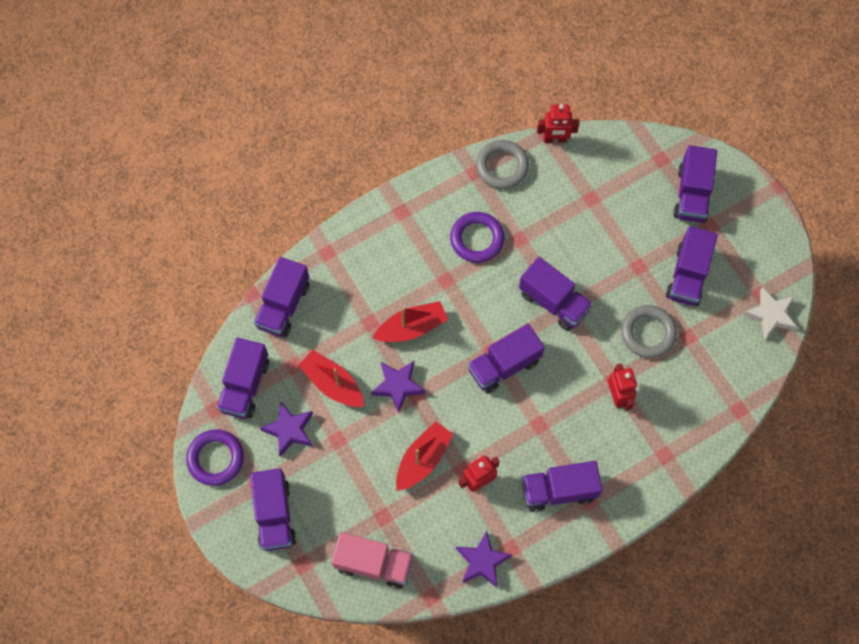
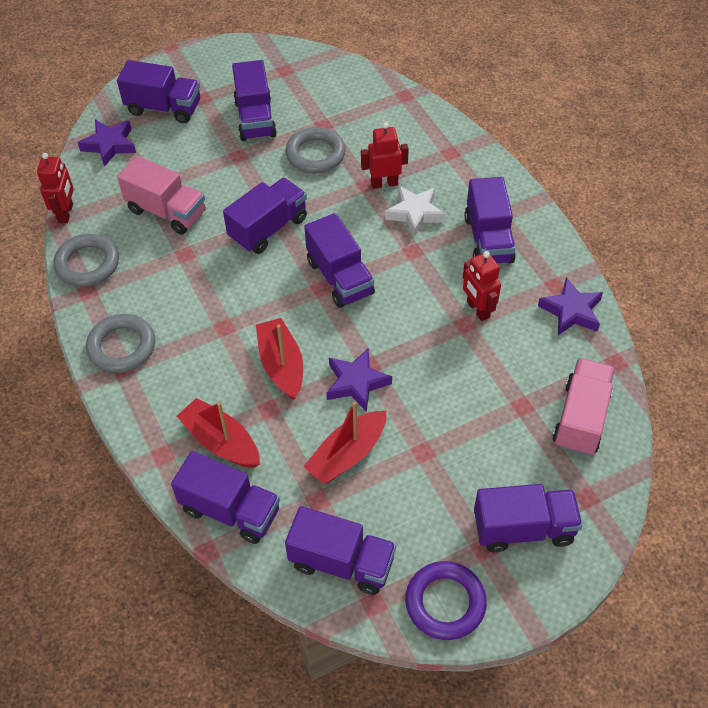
camera: 85 degrees left, 15 degrees down
purple star [260,401,313,457] -> purple star moved to [78,120,136,167]
red boat [396,421,453,491] -> red boat moved to [177,398,260,468]
purple ring [450,212,505,263] -> none
purple truck [666,226,718,306] -> purple truck turned 60 degrees clockwise [232,60,277,141]
white star [743,287,797,340] -> white star moved to [385,186,446,237]
none -> grey ring [86,314,155,373]
none -> pink truck [117,156,206,234]

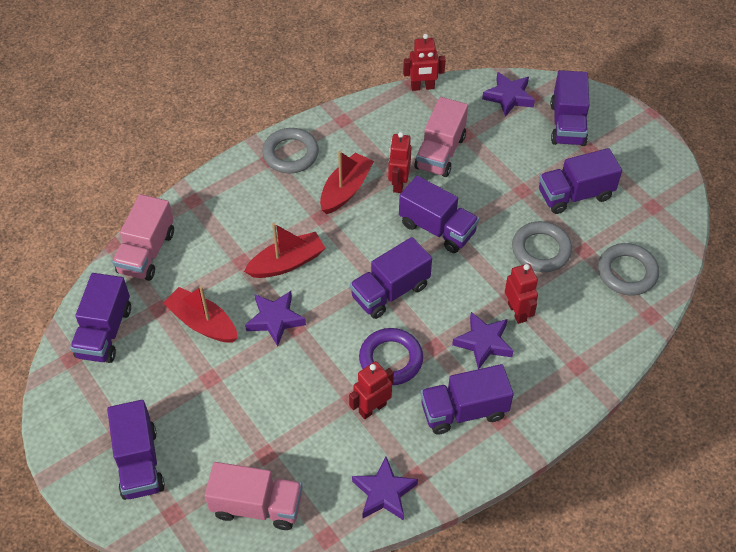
camera: 80 degrees right, 0 degrees up
grey ring [53,234,119,287] -> grey ring moved to [598,243,659,296]
purple truck [171,451,280,544] -> pink truck [112,194,174,281]
red boat [177,398,260,468] -> red boat moved to [320,151,374,214]
white star [385,186,446,237] -> purple star [452,312,513,369]
purple ring [405,561,487,640] -> purple ring moved to [359,328,423,385]
none -> red robot [388,132,411,193]

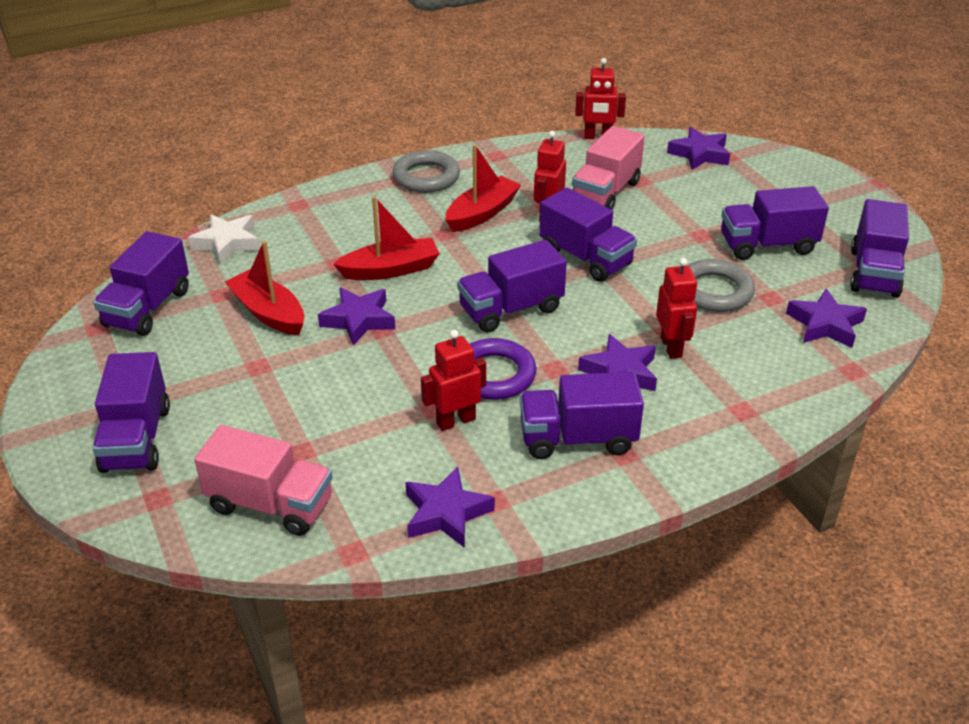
camera: 10 degrees right, 15 degrees down
pink truck [112,194,174,281] -> white star [188,214,260,265]
purple truck [550,70,589,146] -> purple truck moved to [850,199,909,298]
grey ring [598,243,659,296] -> purple star [786,289,867,348]

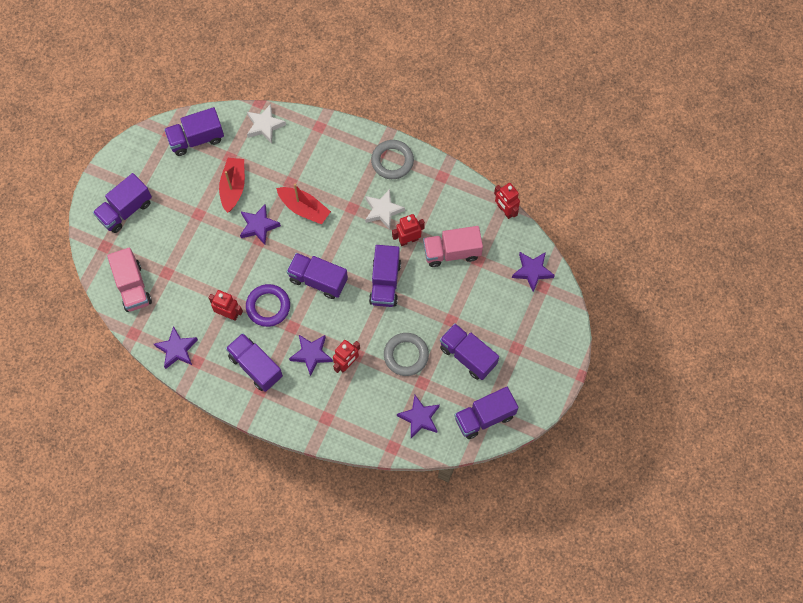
camera: 50 degrees right, 30 degrees up
red boat [446,144,521,232] -> white star [365,189,405,230]

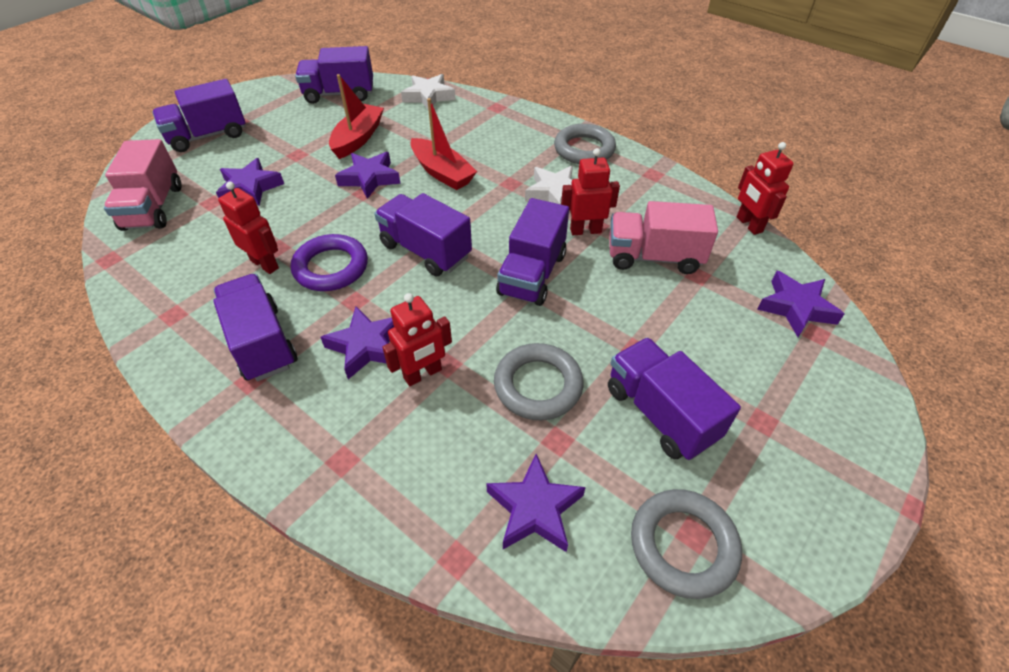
camera: 15 degrees right, 20 degrees down
purple star [154,326,198,369] -> purple star moved to [216,158,284,206]
purple truck [455,387,518,439] -> grey ring [631,489,742,599]

